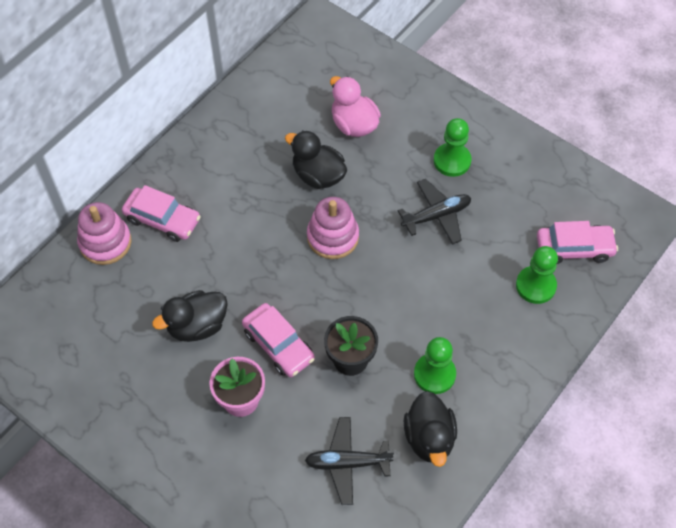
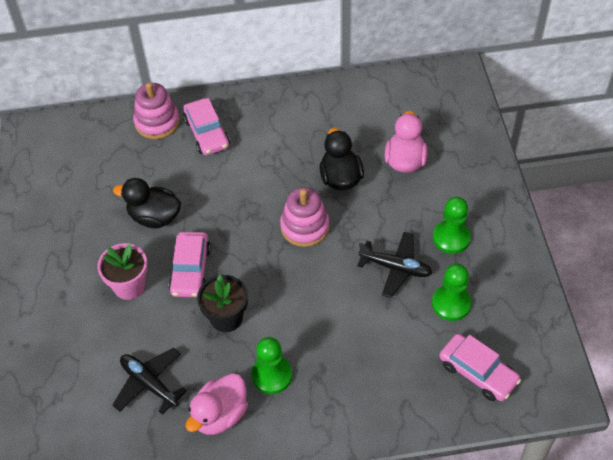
camera: 45 degrees right, 5 degrees down
black duck [404,391,457,467] -> pink duck [186,373,248,435]
green pawn [516,246,558,304] -> green pawn moved to [432,264,471,321]

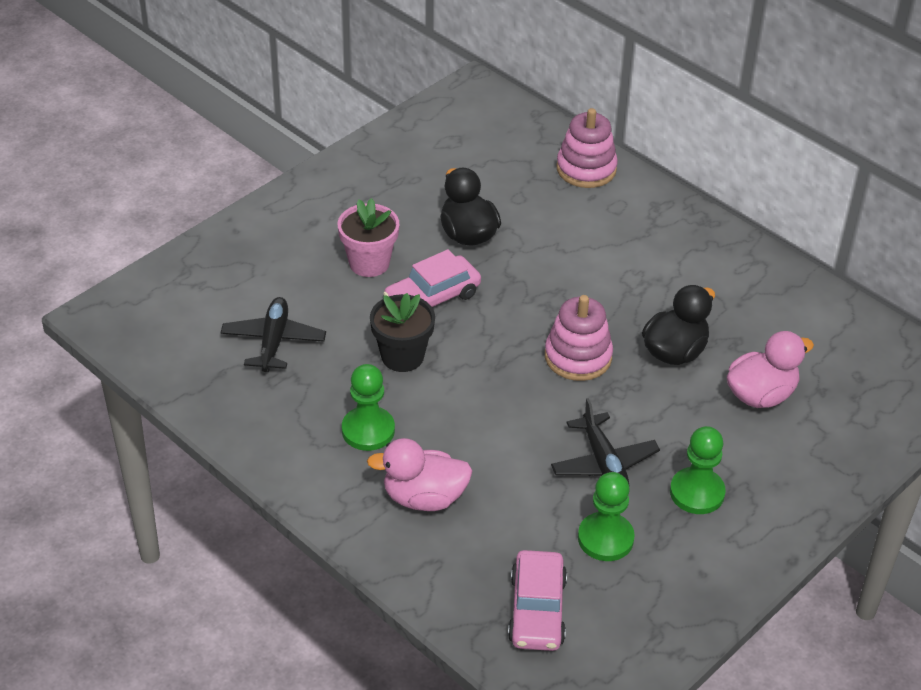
camera: 50 degrees right, 10 degrees down
pink car [183,98,230,155] -> none
pink duck [186,373,248,435] -> pink duck moved to [367,438,472,511]

